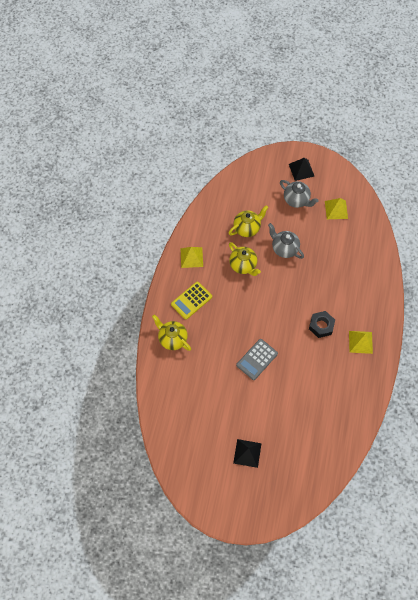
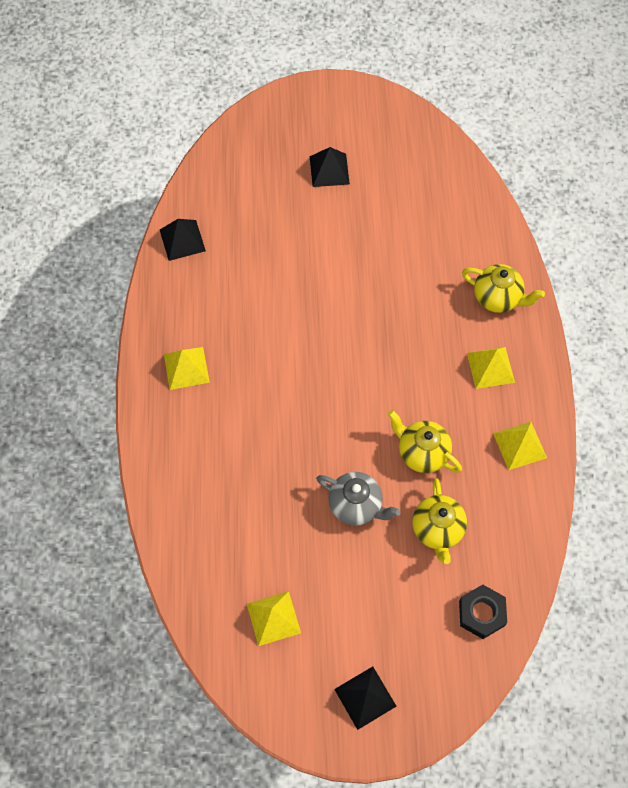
camera: 165 degrees right, 0 degrees up
yellow calculator [171,282,212,320] -> yellow pyramid [467,347,515,389]
yellow teapot [228,205,268,237] -> yellow teapot turned 45 degrees counterclockwise [412,478,467,564]
grey calculator [236,339,278,380] -> none
grey teapot [280,180,319,208] -> none
black nut [309,311,335,338] -> black nut moved to [459,585,507,639]
none -> black pyramid [160,219,206,261]

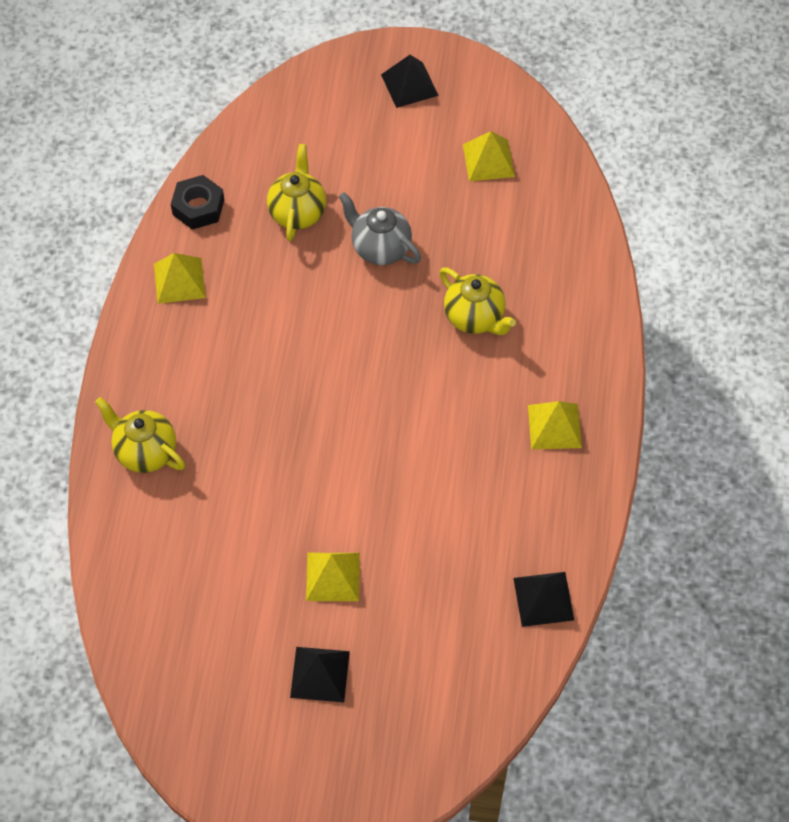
camera: 170 degrees left, 5 degrees down
yellow teapot [388,410,462,473] -> yellow teapot moved to [439,267,516,335]
black nut [459,585,507,639] -> black nut moved to [171,175,224,230]
yellow pyramid [467,347,515,389] -> yellow pyramid moved to [306,553,360,601]

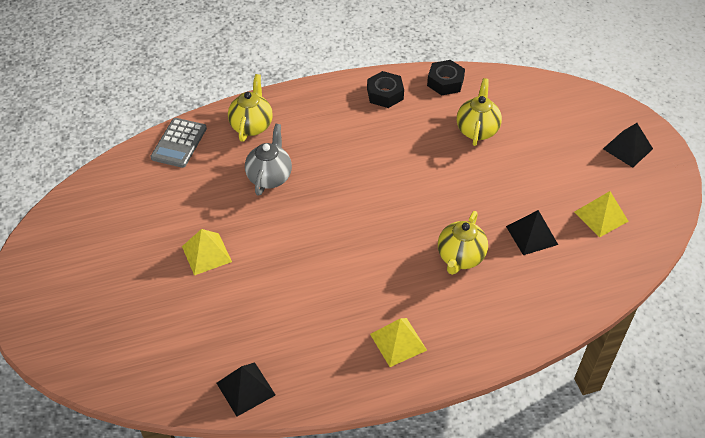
camera: 65 degrees right, 10 degrees down
yellow pyramid [154,253,206,304] -> black nut [367,71,404,108]
yellow teapot [267,144,326,241] -> yellow teapot turned 60 degrees counterclockwise [457,78,502,146]
black pyramid [290,647,350,702] -> black pyramid moved to [506,210,558,255]
grey teapot [339,192,421,265] -> grey teapot moved to [245,124,292,196]
none -> grey calculator [151,118,207,168]

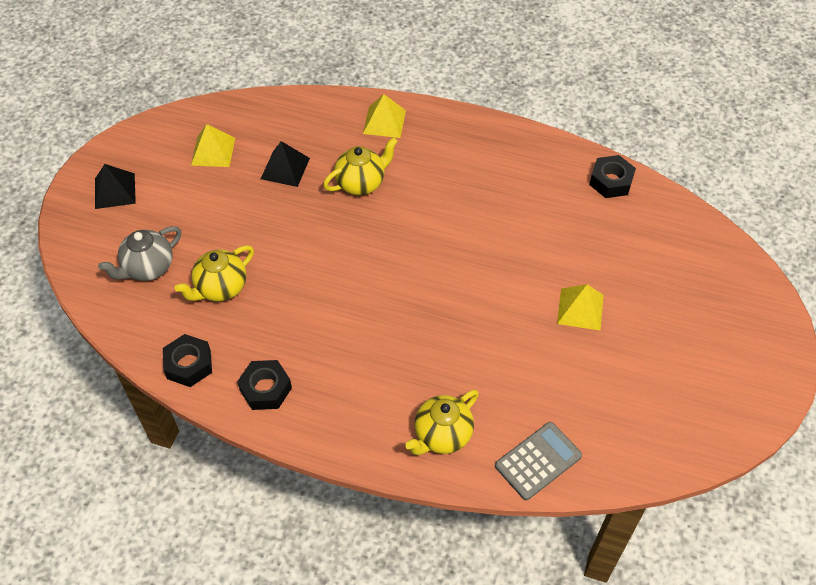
camera: 145 degrees left, 5 degrees up
black pyramid [217,362,275,417] -> black nut [589,155,636,198]
grey teapot [245,124,292,196] -> grey teapot moved to [98,226,181,281]
yellow pyramid [370,318,427,367] -> yellow pyramid moved to [363,94,406,138]

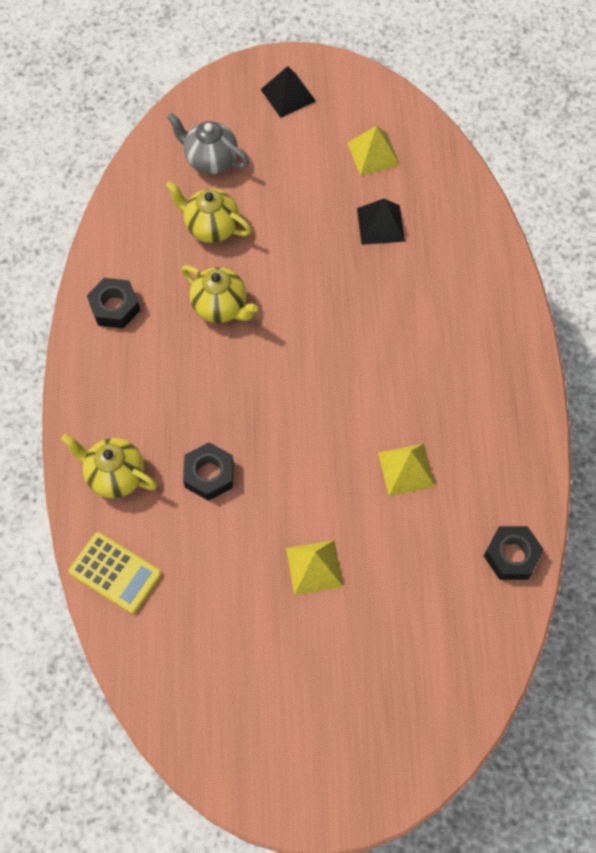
camera: 70 degrees right, 10 degrees up
black nut [163,334,212,387] -> black nut moved to [183,442,234,501]
yellow teapot [323,137,398,195] -> yellow teapot moved to [181,265,258,323]
yellow pyramid [363,94,406,138] -> yellow pyramid moved to [378,444,436,496]
grey calculator [495,422,582,500] -> yellow calculator [68,532,162,614]

